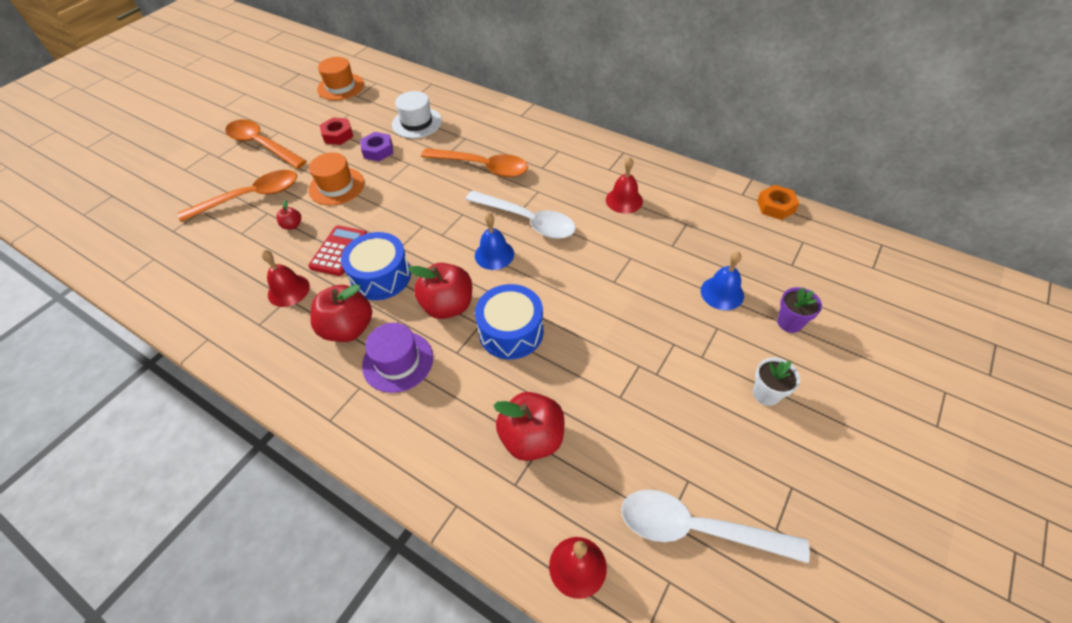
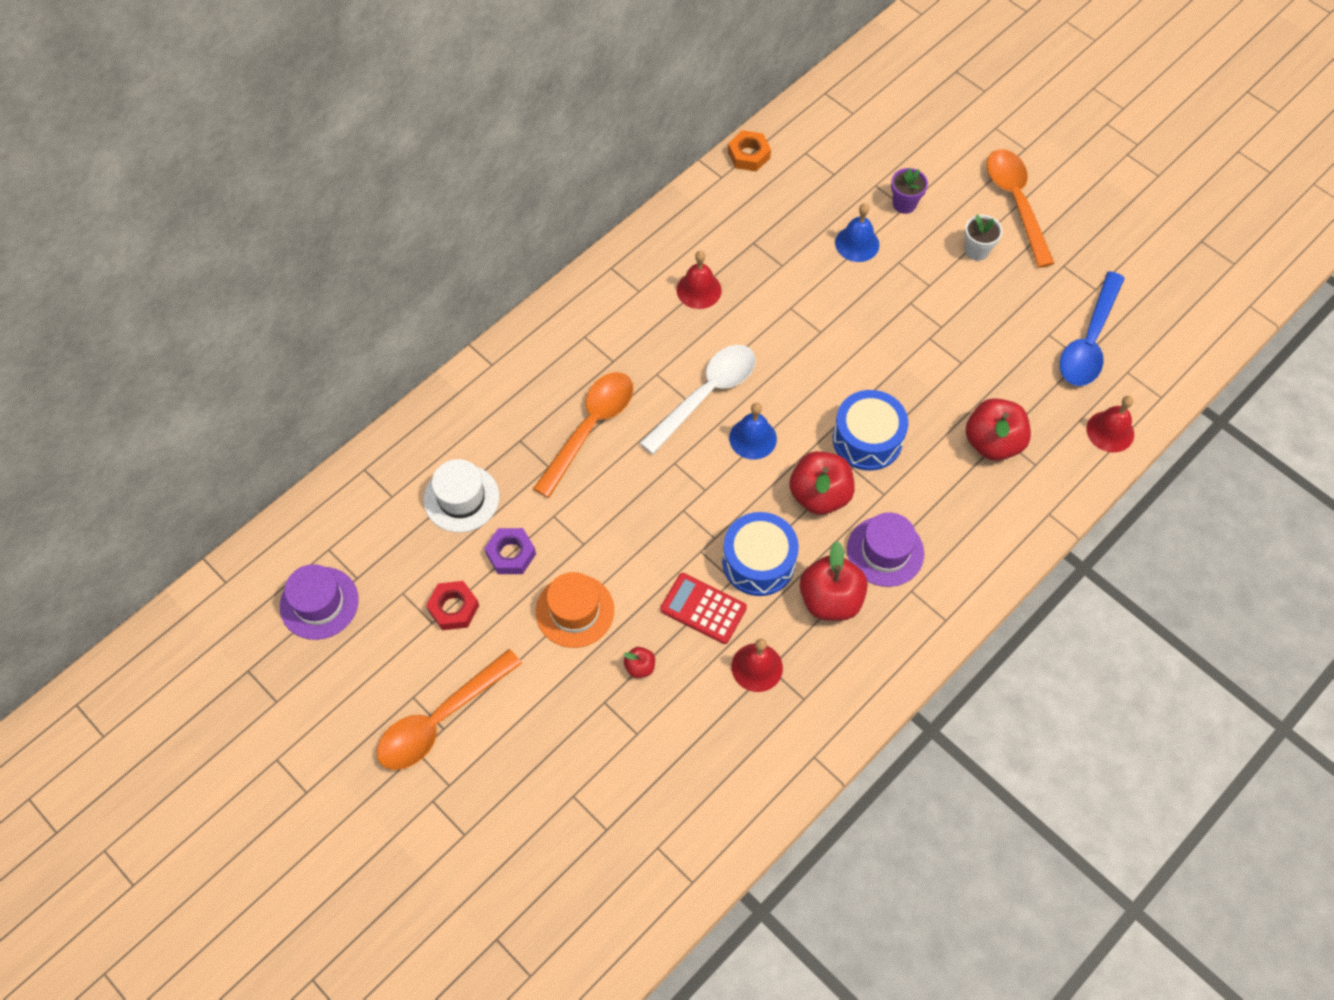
camera: 80 degrees left, 10 degrees up
orange spoon [178,170,297,222] -> orange spoon moved to [987,149,1055,268]
orange hat [317,57,364,100] -> purple hat [280,564,359,640]
white spoon [621,490,810,563] -> blue spoon [1060,271,1125,386]

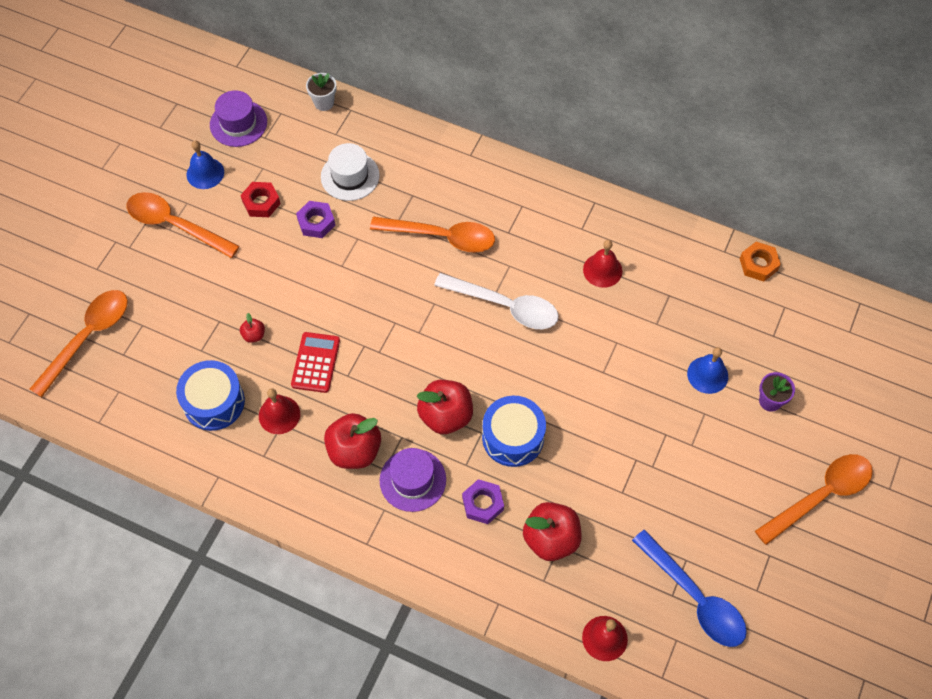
camera: 70 degrees right, 0 degrees up
orange hat [536,572,614,648] -> none
blue drum [722,512,799,596] -> blue drum moved to [176,360,245,431]
blue bell [729,403,777,460] -> blue bell moved to [187,140,224,189]
white flower pot [965,214,1002,261] -> white flower pot moved to [306,73,336,111]
blue spoon [1060,271,1125,386] -> blue spoon turned 135 degrees counterclockwise [632,530,747,647]
none -> orange spoon [30,290,128,397]
none -> purple nut [462,479,504,524]

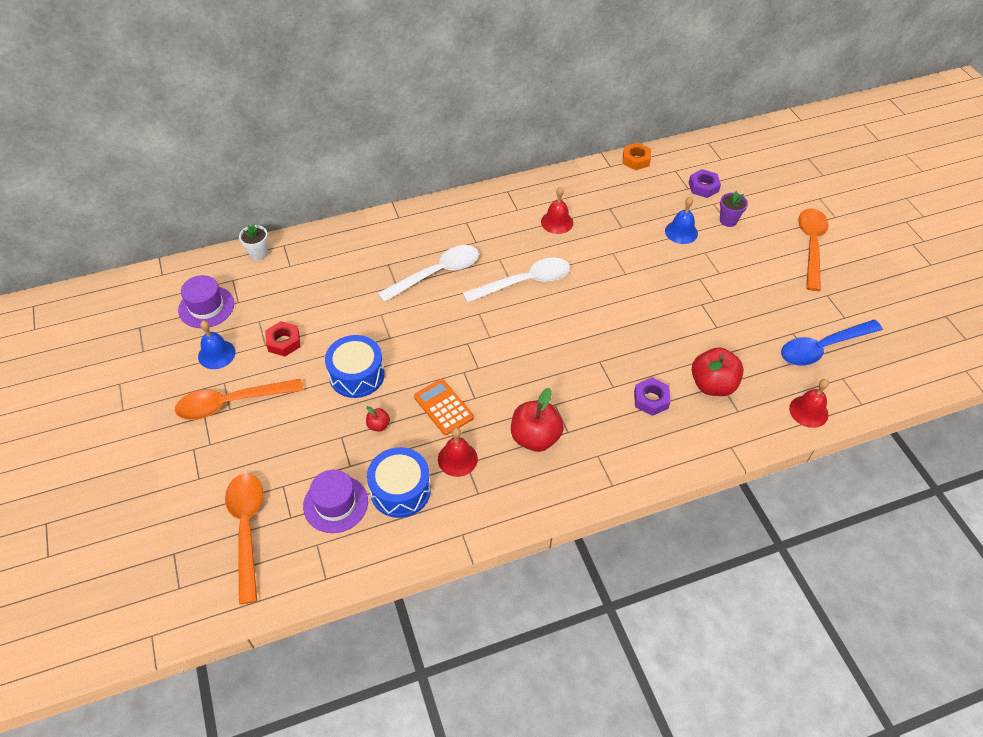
camera: 45 degrees left, 10 degrees down
red calculator [291,332,340,393] -> orange calculator [414,379,474,435]
purple nut [296,201,335,238] -> purple nut moved to [689,169,721,198]
white hat [321,143,380,201] -> none
orange spoon [370,217,495,253] -> white spoon [378,245,479,302]
purple hat [380,448,446,512] -> purple hat moved to [303,470,368,533]
red apple [417,380,473,434] -> none
blue drum [482,396,546,467] -> blue drum moved to [325,335,385,398]
blue spoon [632,530,747,647] -> blue spoon turned 150 degrees clockwise [781,320,883,366]

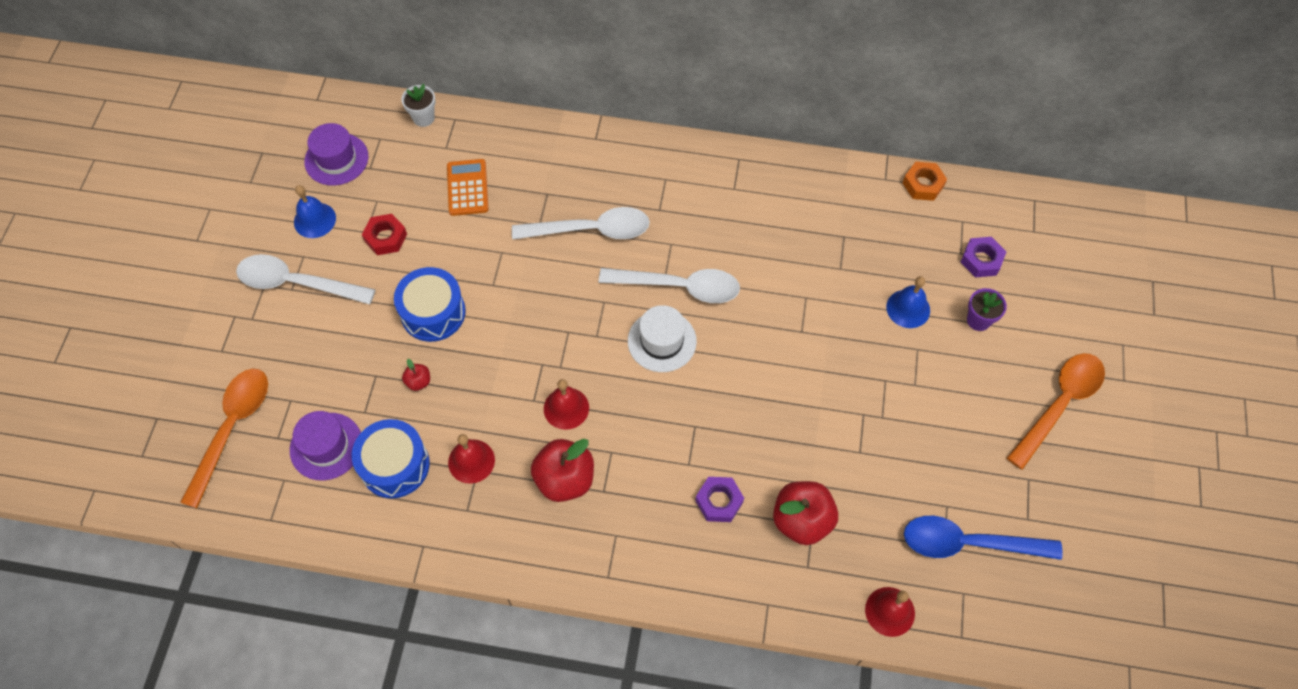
camera: 30 degrees right, 10 degrees up
orange spoon [175,379,303,420] -> white spoon [236,254,376,305]
orange calculator [414,379,474,435] -> orange calculator moved to [447,159,489,216]
red bell [541,187,573,234] -> red bell moved to [544,379,589,430]
none -> white hat [628,305,697,372]

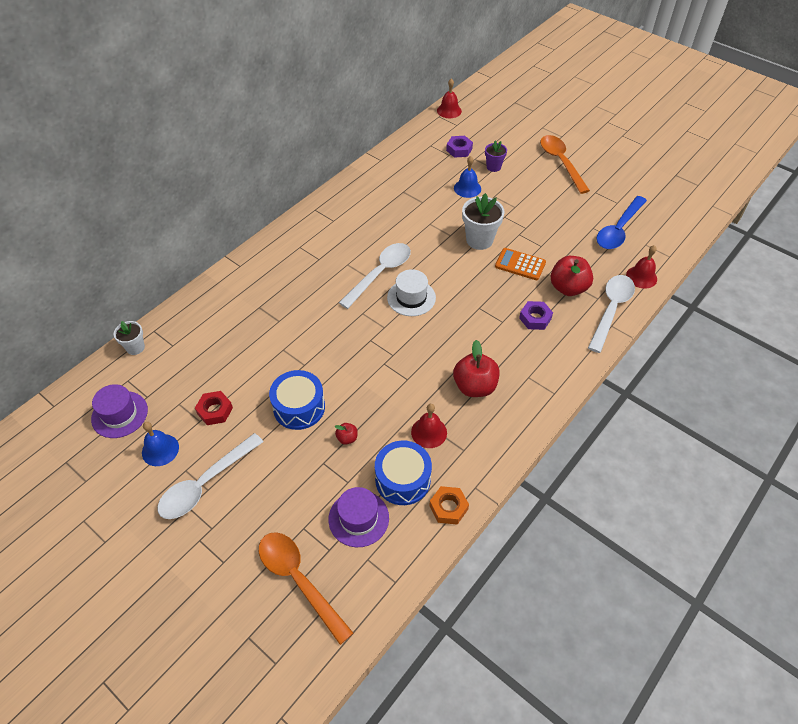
camera: 60 degrees left, 10 degrees down
orange calculator [447,159,489,216] -> orange calculator moved to [495,248,546,280]
white spoon [512,207,650,240] -> white spoon moved to [588,275,635,353]
red bell [544,379,589,430] -> red bell moved to [437,78,462,118]
orange nut [903,162,947,201] -> orange nut moved to [429,486,469,525]
none -> white flower pot [462,193,505,250]

